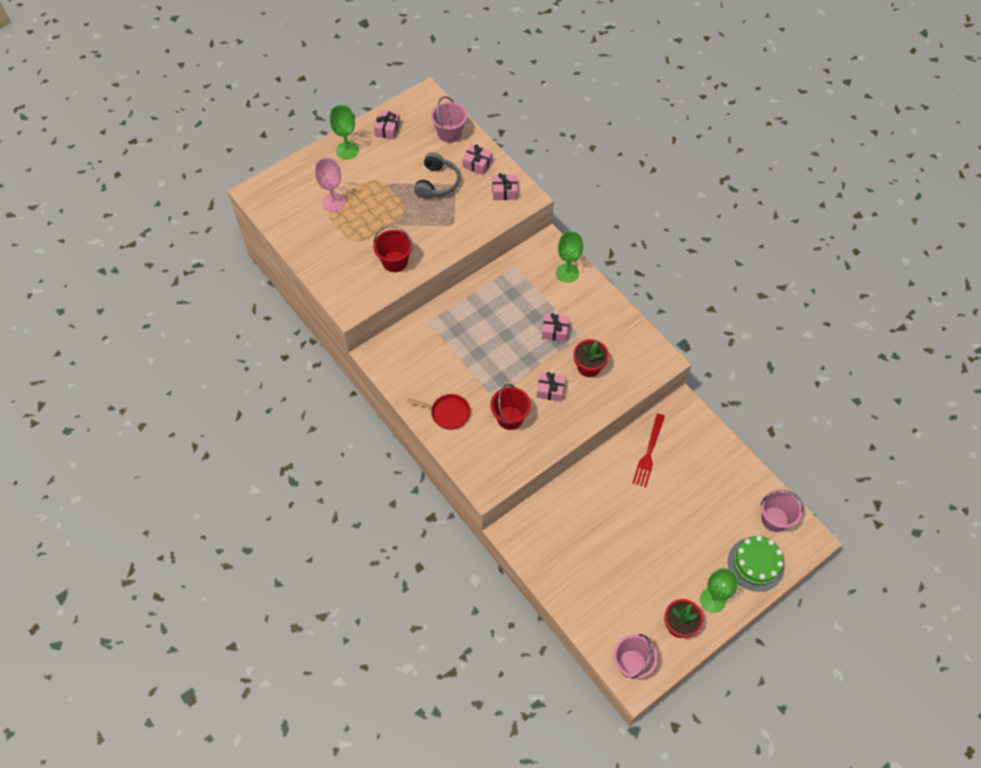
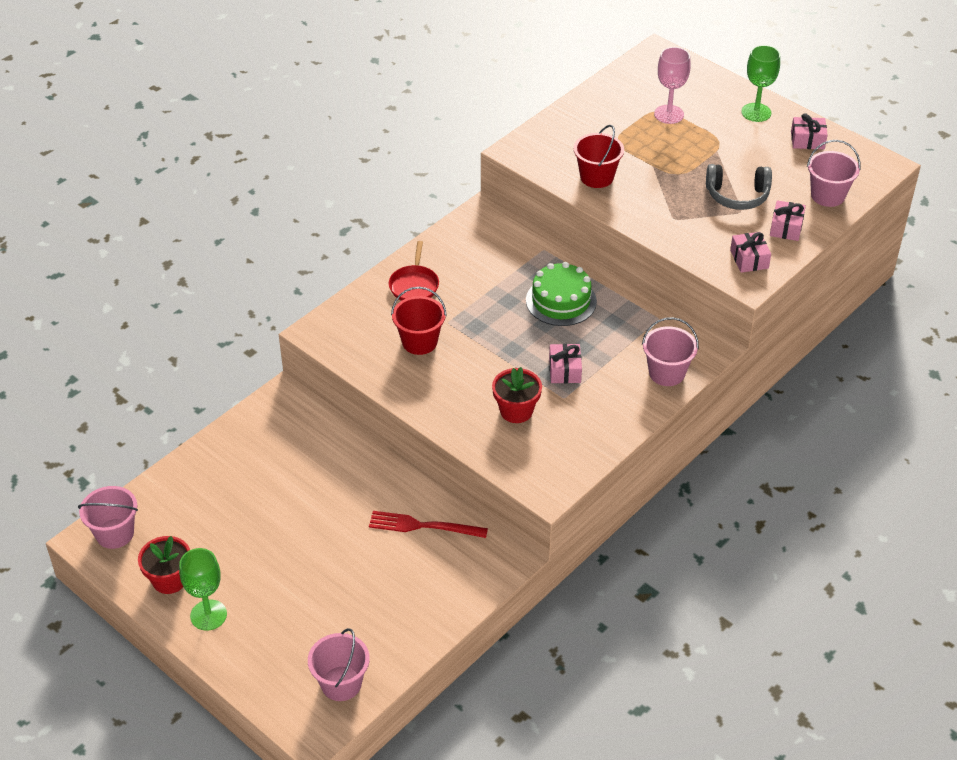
camera: 80 degrees right, 15 degrees down
pink gift [537,372,566,402] -> none
green goblet [556,231,583,283] -> pink bucket [642,317,699,386]
green cake [728,536,785,592] -> green cake moved to [526,262,597,326]

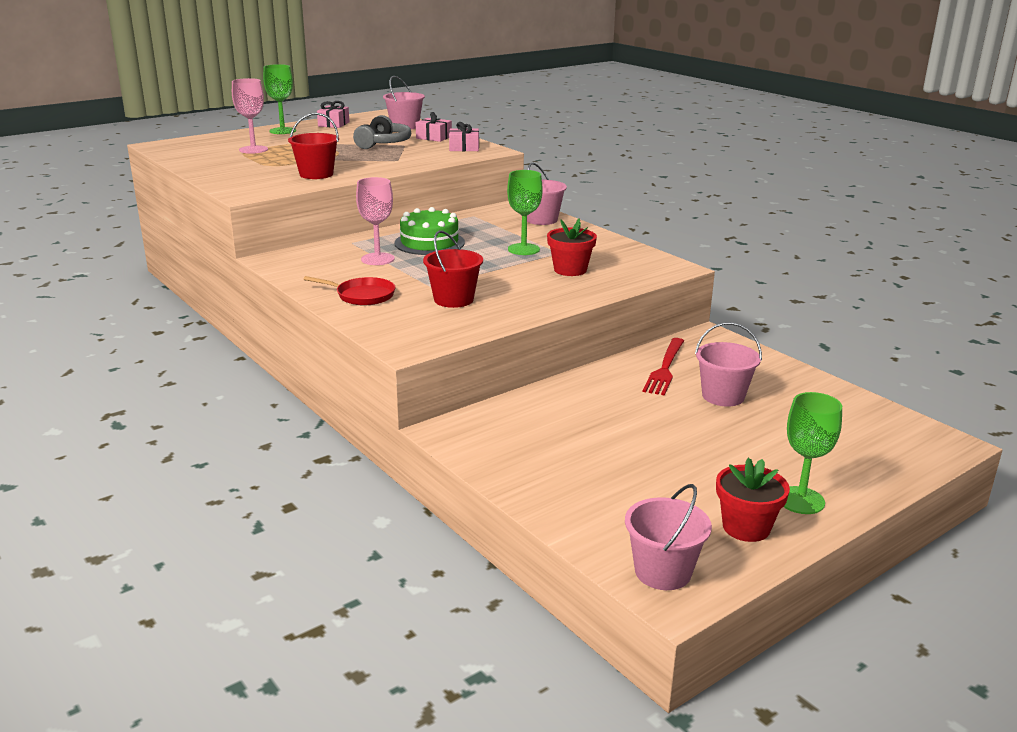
camera: 80 degrees left, 20 degrees down
pink bucket [308,628,370,701] -> pink bucket moved to [695,322,762,407]
pink gift [549,344,582,383] -> green goblet [507,170,543,255]
none -> pink goblet [356,177,394,265]

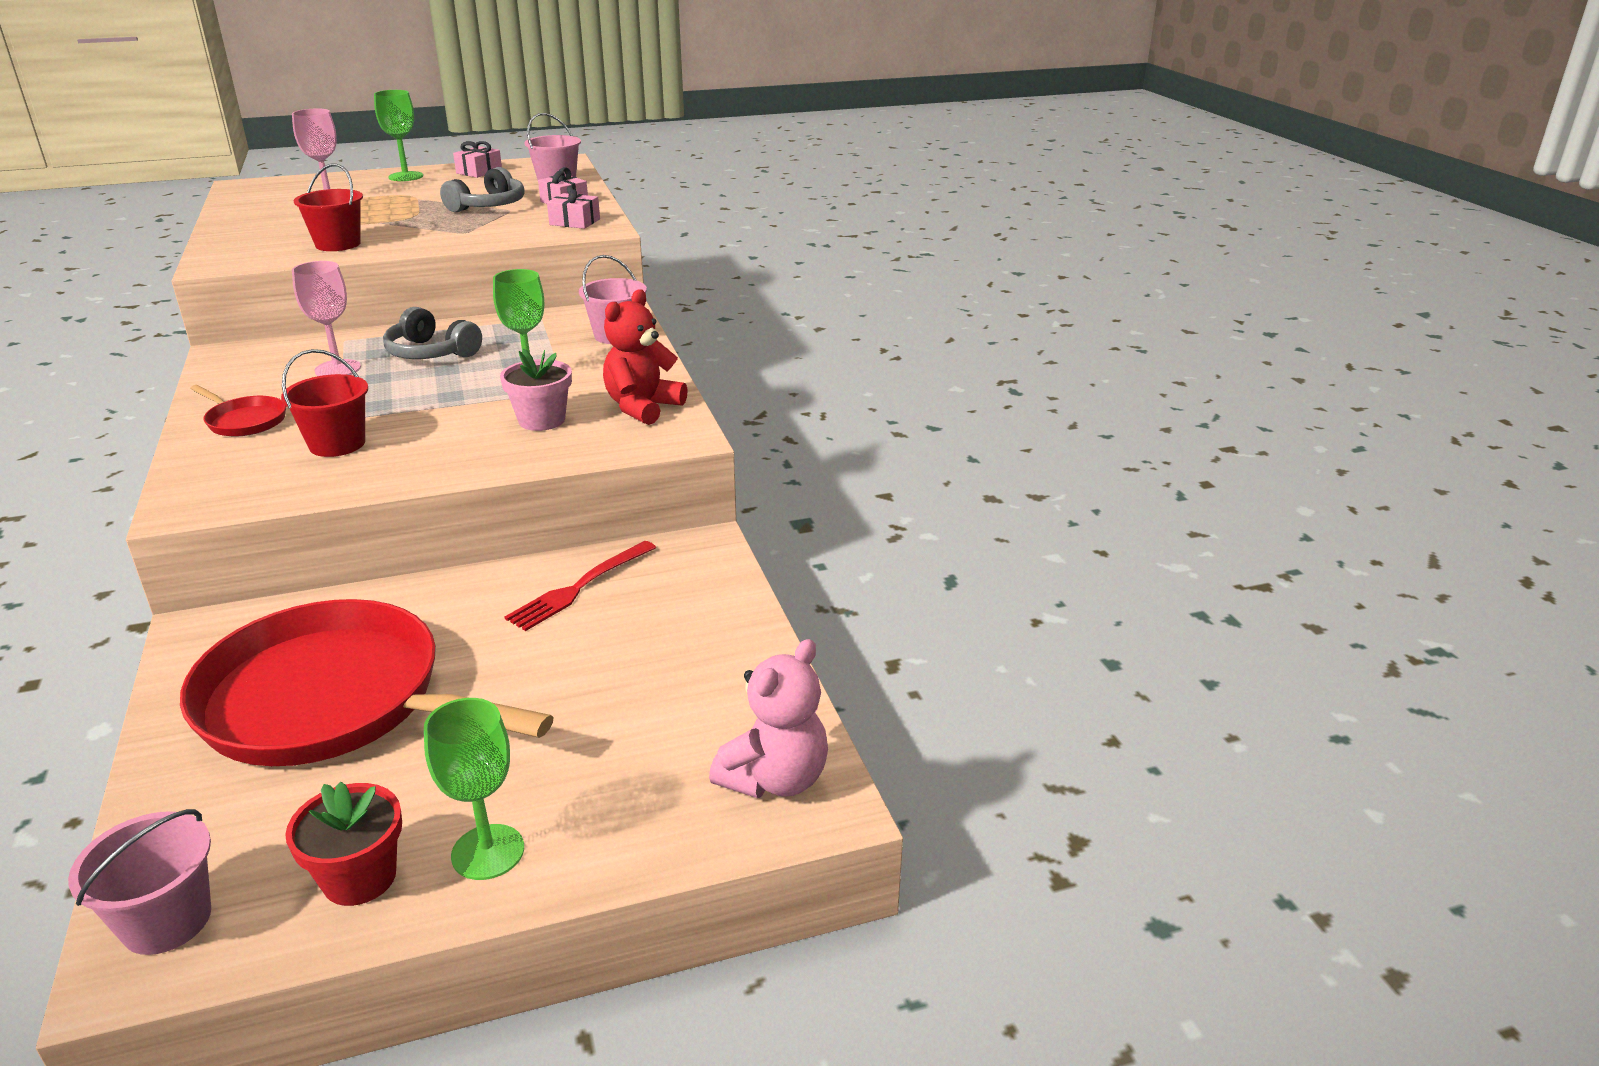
camera: 20 degrees right, 5 degrees up
green cake [394,207,465,255] -> grey headphones [383,307,482,359]
red flower pot [547,218,597,276] -> pink flower pot [500,349,572,431]
pink bucket [695,322,762,407] -> none
none -> red pan [180,599,554,766]
none -> red teddy bear [603,289,688,425]
none -> pink teddy bear [709,639,828,798]

